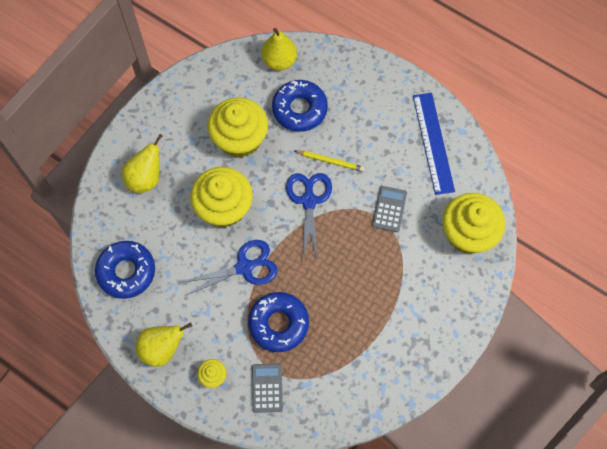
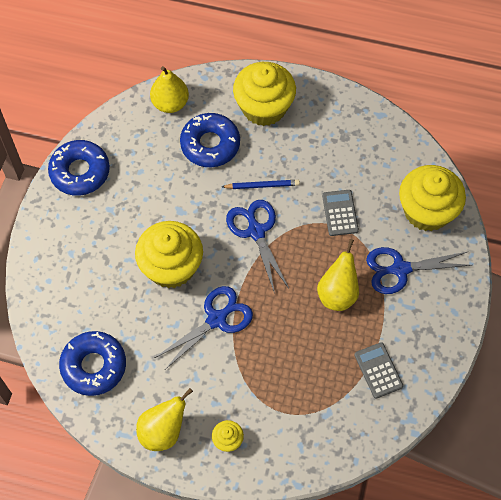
camera: 20 degrees left, 5 degrees down
yellow pear [122,134,163,193] -> yellow pear moved to [317,239,359,311]
yellow cupcake [208,97,268,158] -> yellow cupcake moved to [233,62,296,126]
blue donut [248,292,309,352] -> blue donut moved to [48,140,110,196]
grey calculator [252,363,283,413] -> grey calculator moved to [354,342,403,399]
yellow pencil [295,150,365,172] -> blue pencil [222,180,300,189]
blue ruler [413,93,455,195] -> none
none -> blue scissors [366,247,471,294]

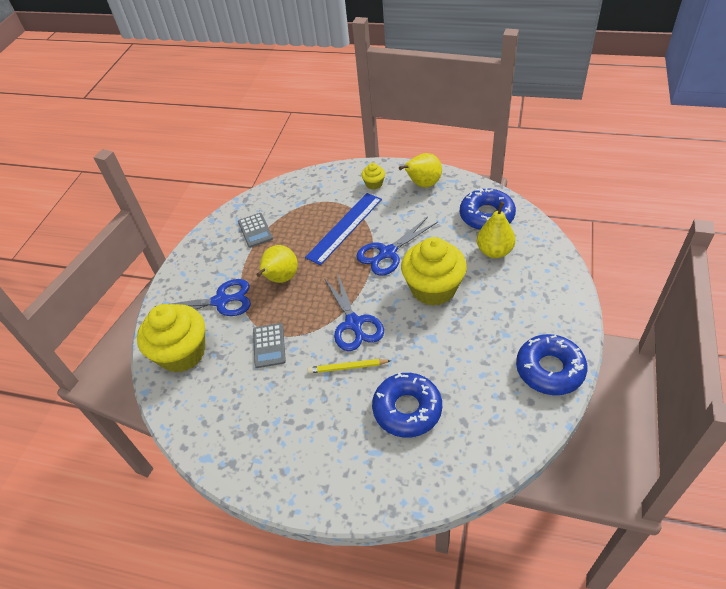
camera: 175 degrees left, 15 degrees down
yellow pear [150,66,189,113] -> yellow pear moved to [477,201,515,258]
blue pencil [222,180,300,189] -> yellow pencil [308,359,391,373]
yellow cupcake [233,62,296,126] -> none
none -> blue ruler [305,193,382,265]

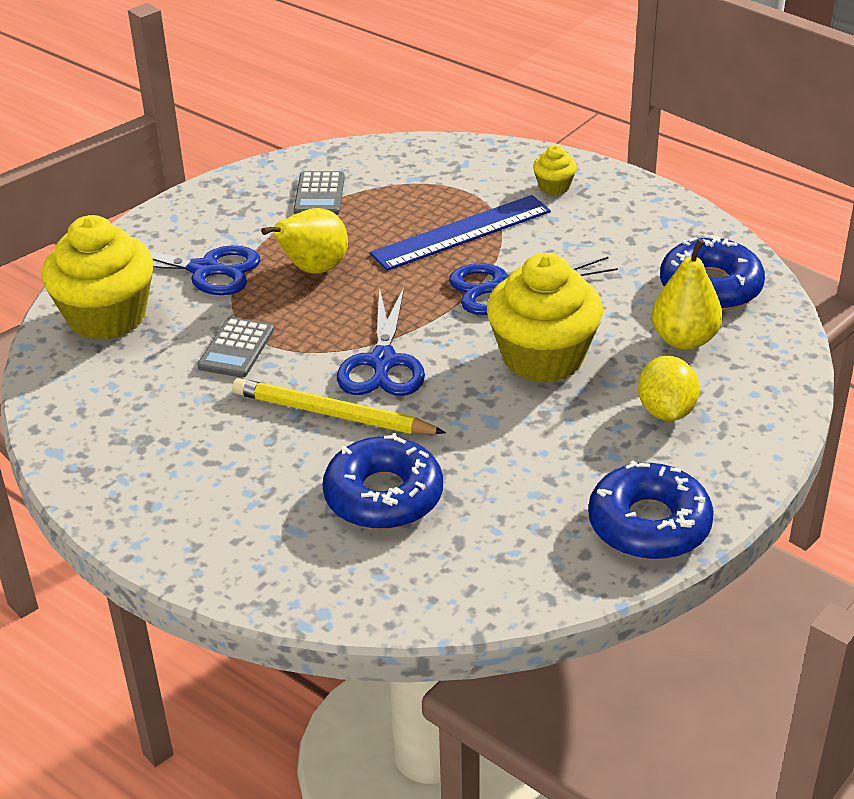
camera: 20 degrees right, 10 degrees down
yellow pencil [308,359,391,373] -> yellow pencil [232,378,446,434], size x1.57
yellow pear [399,153,442,188] -> none
none -> yellow lemon [638,356,700,421]

